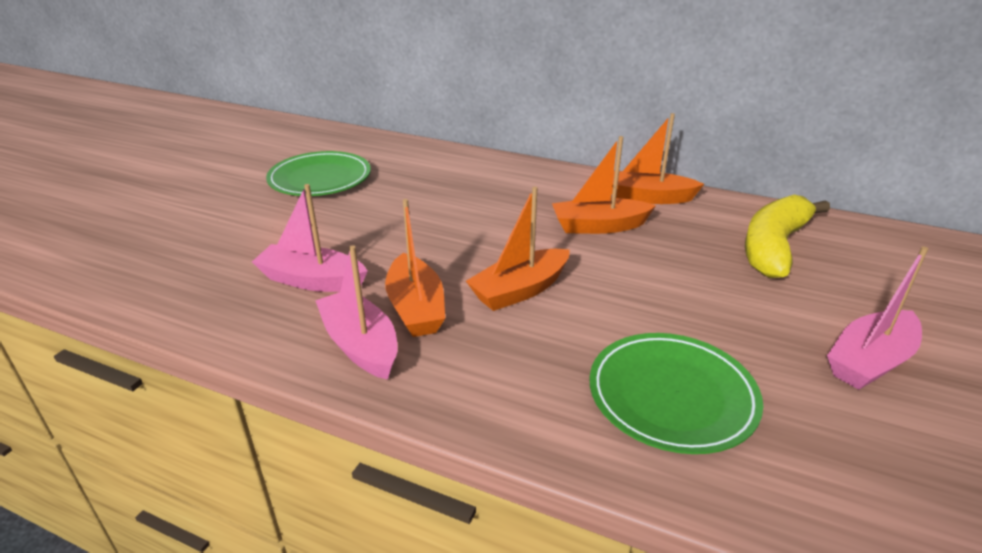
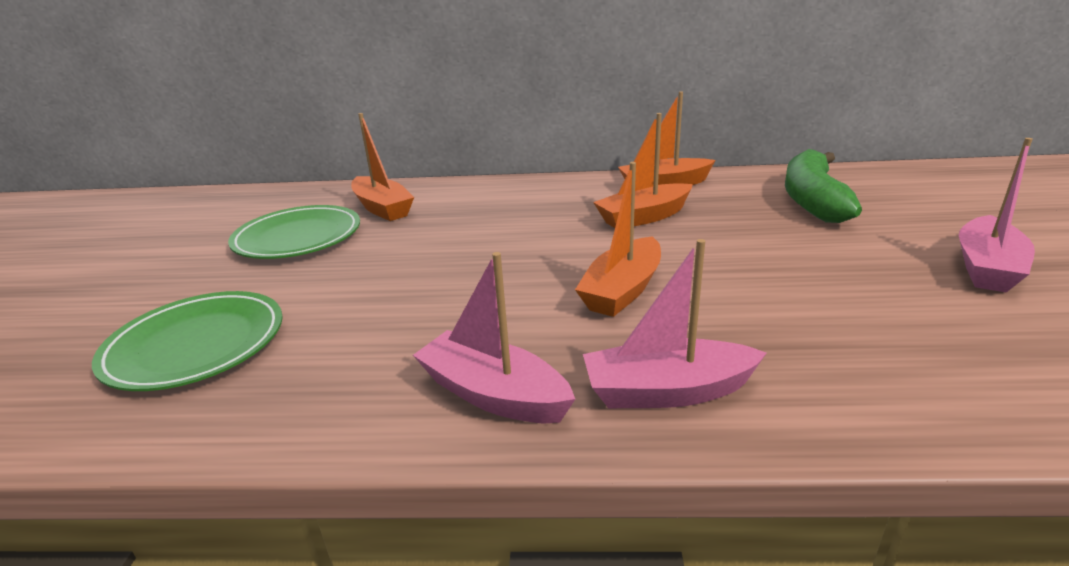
camera: 20 degrees left, 5 degrees down
pink boat [252,184,368,292] -> pink boat moved to [583,239,767,408]
orange boat [385,199,445,337] -> orange boat moved to [351,113,414,221]
green plate [590,333,763,454] -> green plate moved to [92,291,283,391]
yellow banana [745,195,830,278] -> green banana [785,149,862,223]

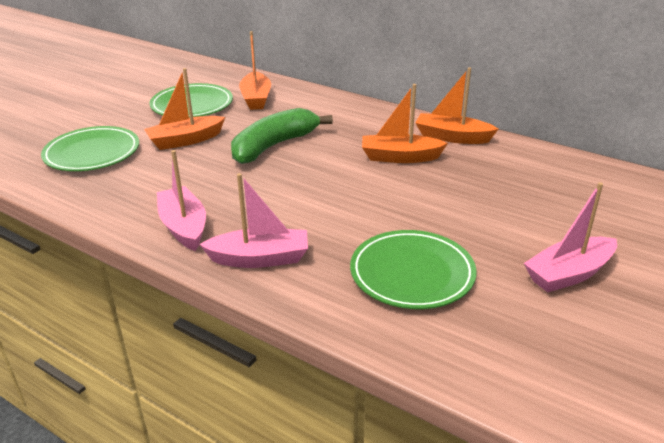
camera: 30 degrees right, 5 degrees up
orange boat [575,162,661,317] -> orange boat moved to [144,68,225,150]
pink boat [583,239,767,408] -> pink boat turned 150 degrees clockwise [199,173,308,268]
green banana [785,149,862,223] -> green banana moved to [231,108,333,164]
none -> green plate [350,230,476,309]

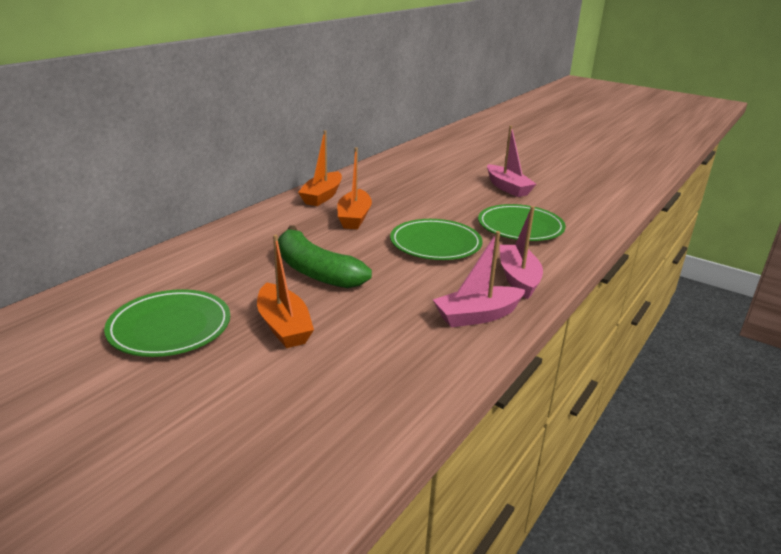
camera: 90 degrees left, 5 degrees down
green plate [41,126,139,171] -> green plate moved to [390,219,483,260]
orange boat [239,31,271,110] -> none

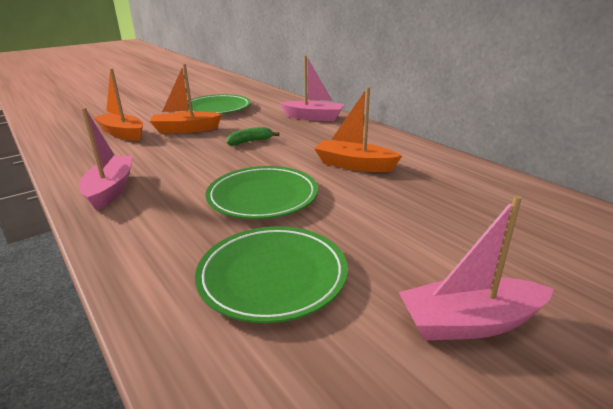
camera: 110 degrees right, 0 degrees up
green banana [278,226,372,288] -> green banana [226,127,279,146], size x0.48
orange boat [298,130,342,206] -> orange boat moved to [93,68,143,141]
pink boat [500,206,543,299] -> pink boat moved to [280,55,344,121]

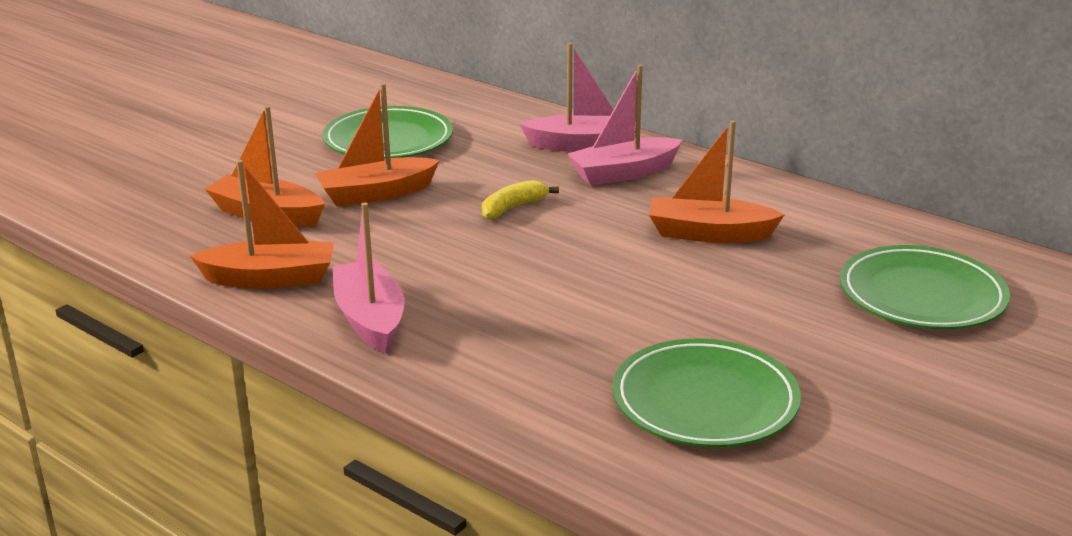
camera: 15 degrees left, 0 degrees up
green plate [205,166,318,219] -> green plate moved to [840,245,1010,329]
green banana [226,127,279,146] -> yellow banana [482,180,559,219]
pink boat [399,195,554,341] -> pink boat moved to [567,65,683,185]
none -> orange boat [190,160,334,289]

